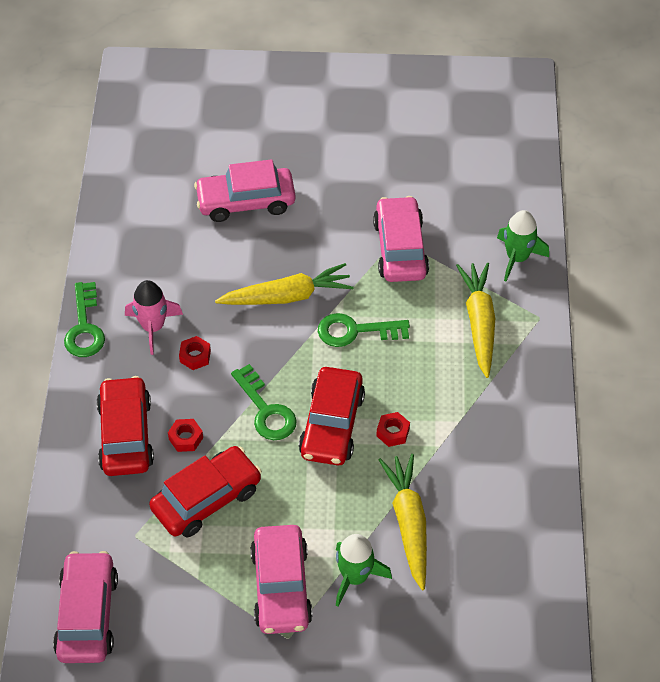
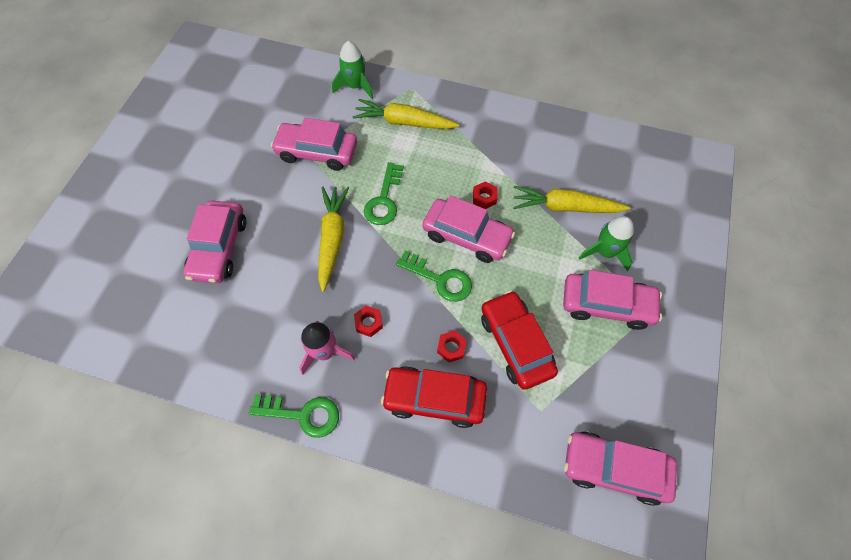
camera: 75 degrees left, 10 degrees up
green key [231,364,297,440] -> green key turned 45 degrees clockwise [396,250,472,302]
red car [299,367,365,465] -> pink car [422,195,515,263]

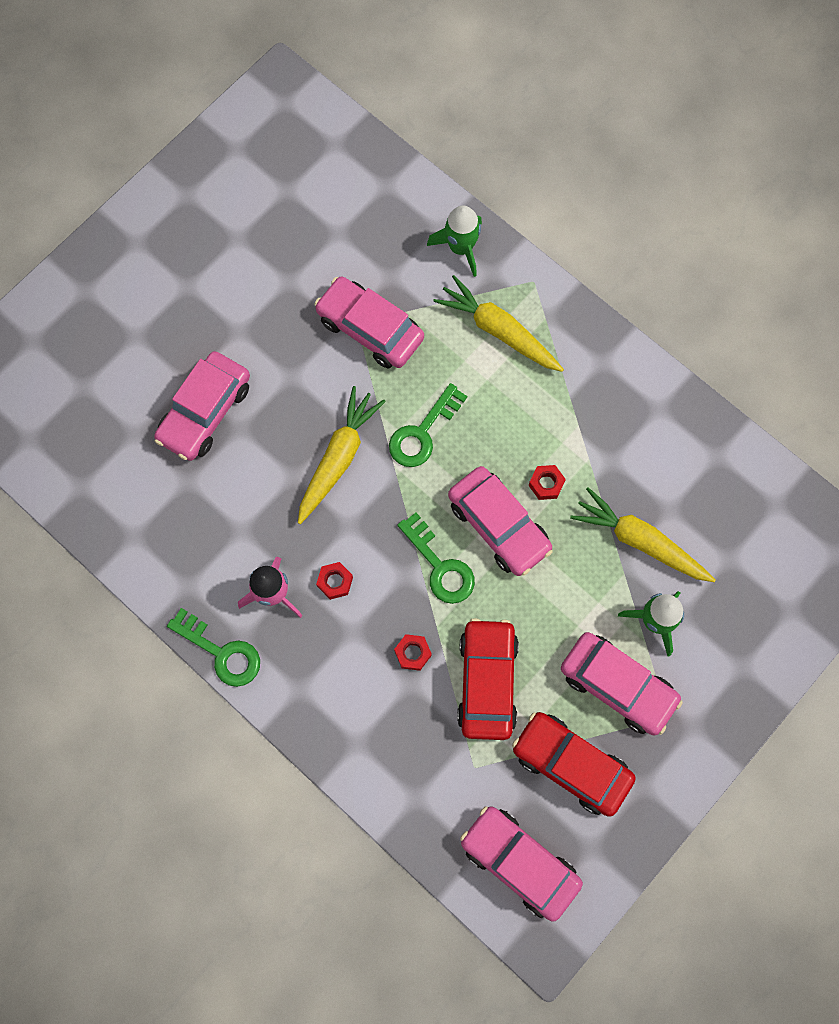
camera: 25 degrees right, 10 degrees up
red car [381,366,487,428] -> red car moved to [512,712,636,817]

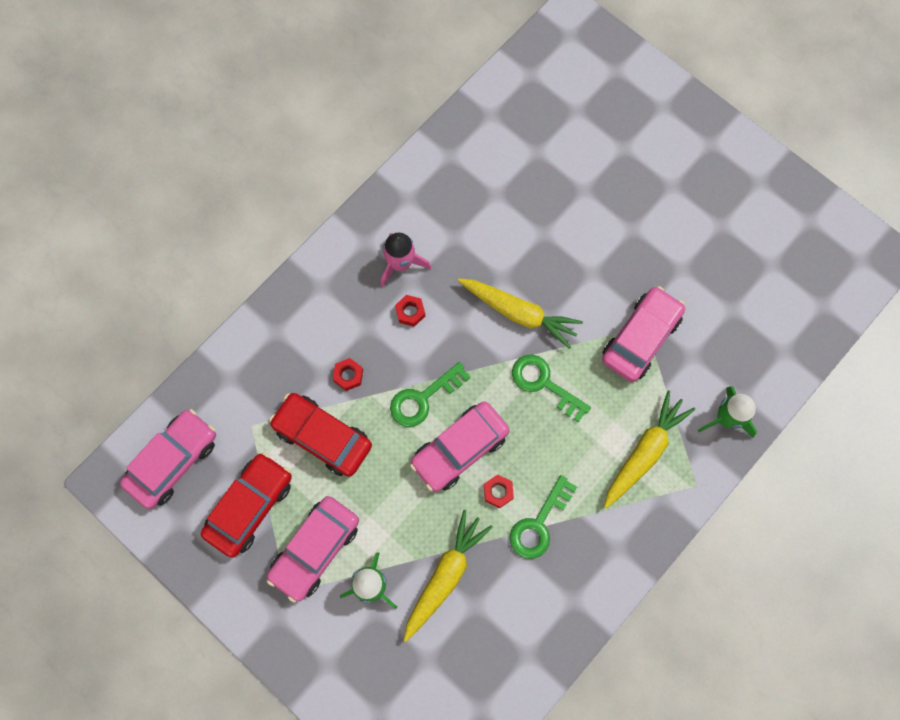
camera: 90 degrees right, 0 degrees up
pink car [154,351,250,461] -> none
green key [167,608,260,687] -> green key moved to [510,475,577,559]
red car [457,618,519,740] -> red car turned 150 degrees counterclockwise [269,393,372,477]

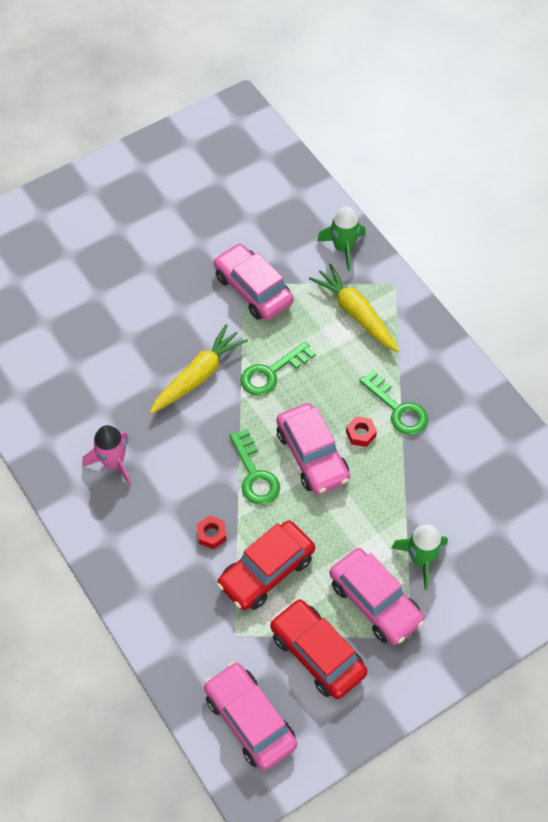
camera: 75 degrees left, 15 degrees down
red nut [395,295,425,327] -> none
yellow carrot [404,510,493,642] -> none

